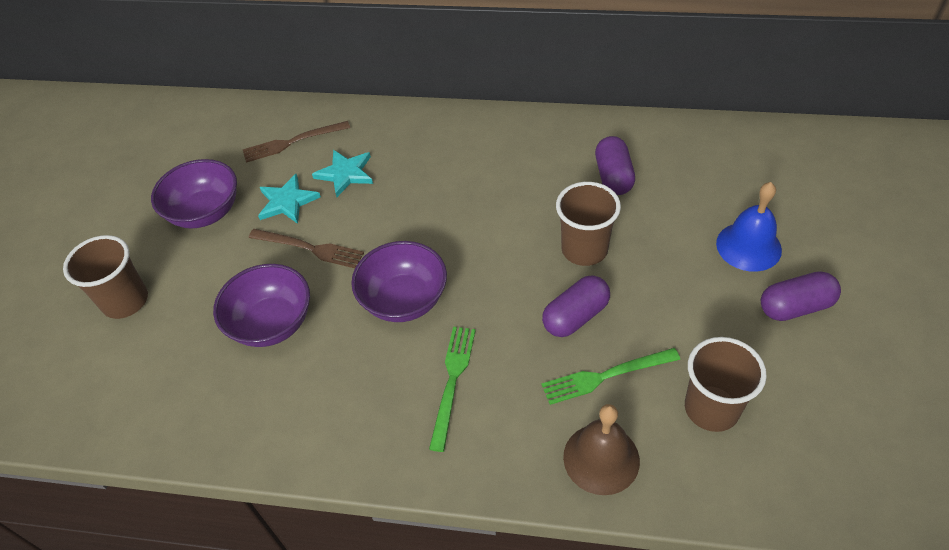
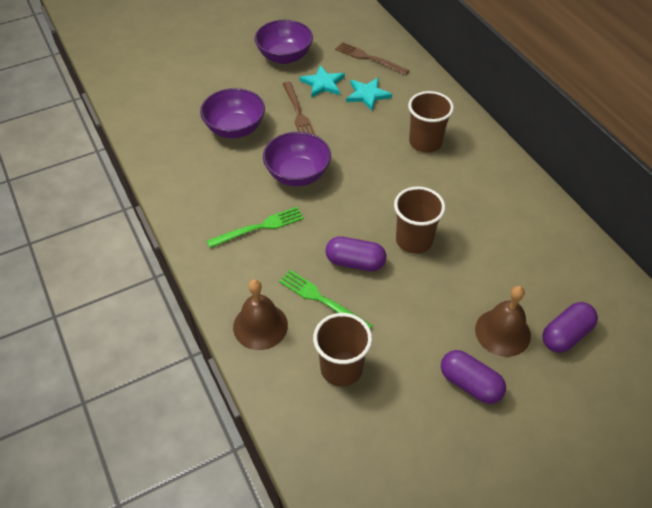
camera: 50 degrees right, 0 degrees up
brown cup [63,235,148,319] -> brown cup moved to [408,91,454,153]
purple capsule [595,136,635,195] -> purple capsule moved to [542,302,598,353]
blue bell [716,182,782,272] -> brown bell [475,286,531,357]

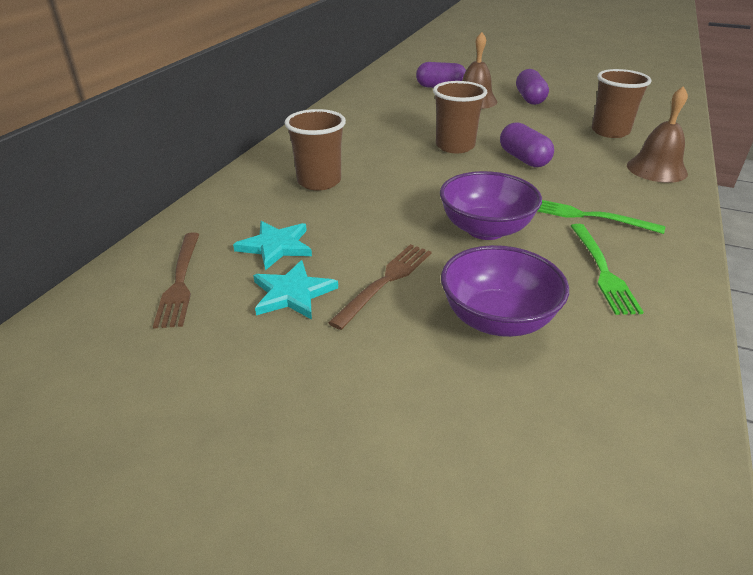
camera: 130 degrees left, 15 degrees down
purple bowl [254,20,313,64] -> none
green fork [279,270,372,329] -> green fork moved to [571,224,644,315]

